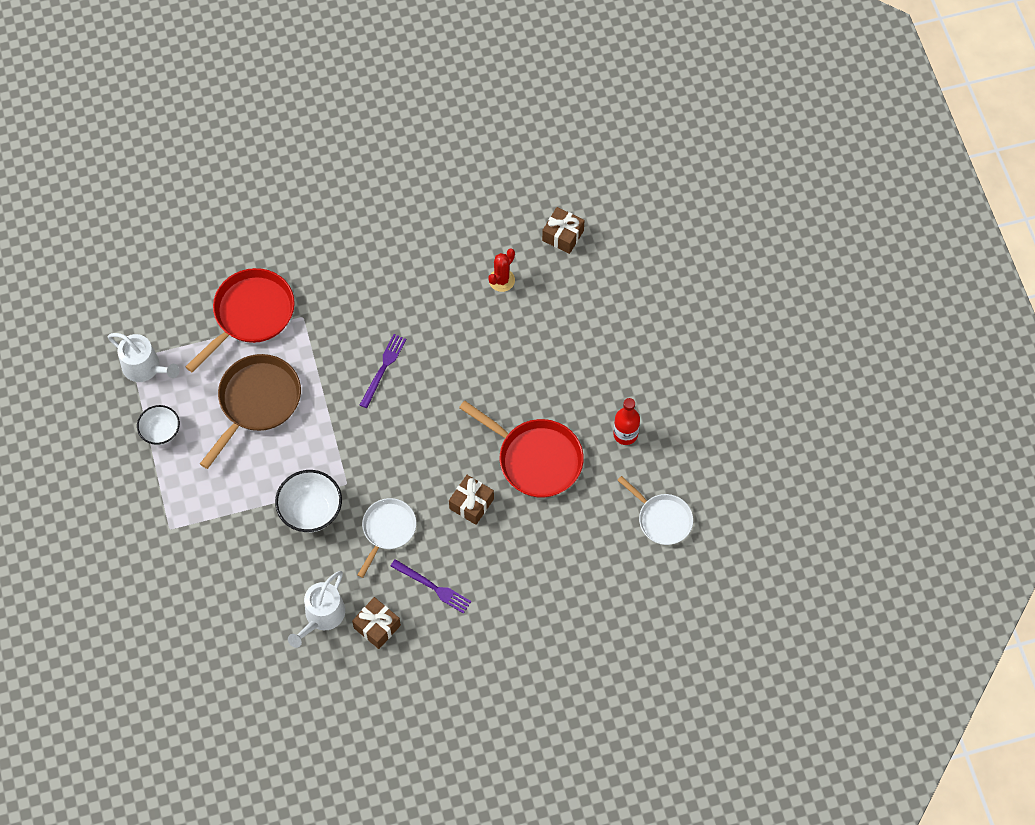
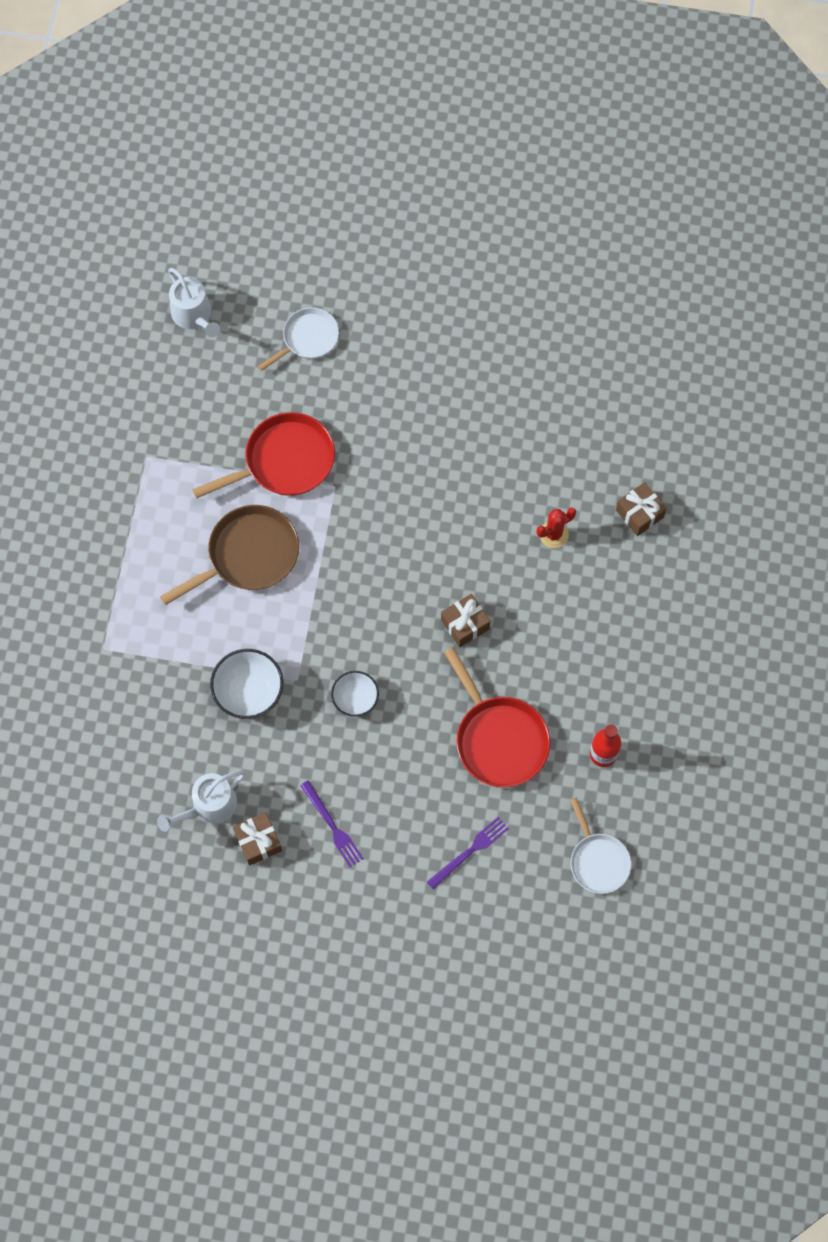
camera: 25 degrees right, 5 degrees up
white watering can [108,333,179,382] -> white watering can moved to [168,268,220,337]
white bowl [137,405,180,445] -> white bowl moved to [331,671,379,717]
white pan [358,498,416,578] -> white pan moved to [258,307,339,371]
purple fork [360,334,406,408] -> purple fork moved to [427,817,509,889]
brown gift [449,475,494,525] -> brown gift moved to [441,594,490,647]

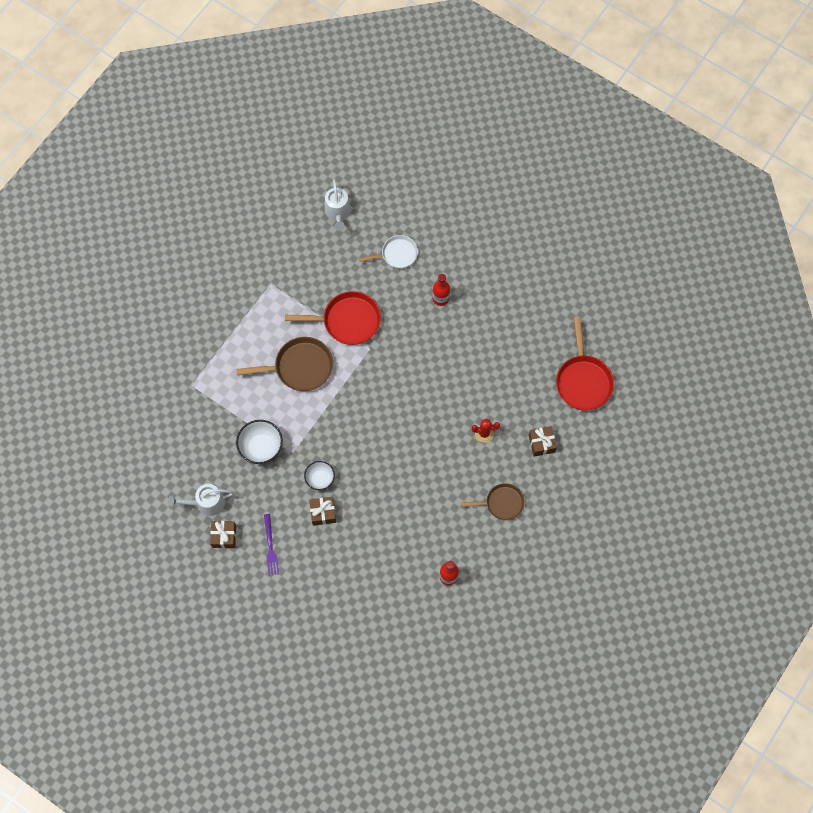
camera: 25 degrees right, 0 degrees up
purple fork [427,817,509,889] -> none
brown gift [441,594,490,647] -> brown gift moved to [309,497,336,526]
red pan [444,647,550,787] -> red pan moved to [556,318,614,410]
white pan [570,797,631,894] -> none
none -> red bottle [433,274,450,306]
none -> brown pan [461,483,525,520]

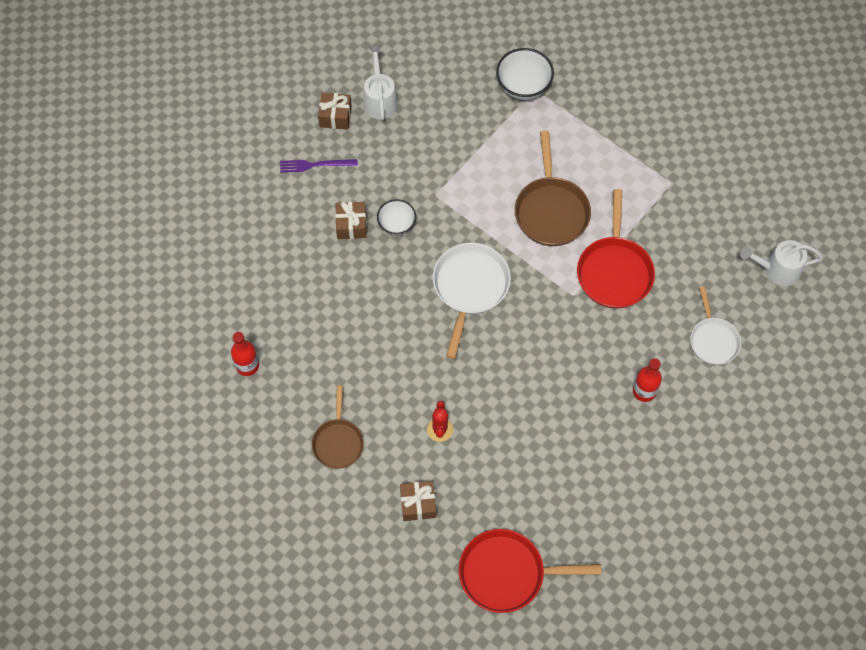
camera: 95 degrees right, 5 degrees down
white bowl [236,420,283,464] -> white bowl moved to [496,48,554,100]
none -> white pan [433,243,511,359]

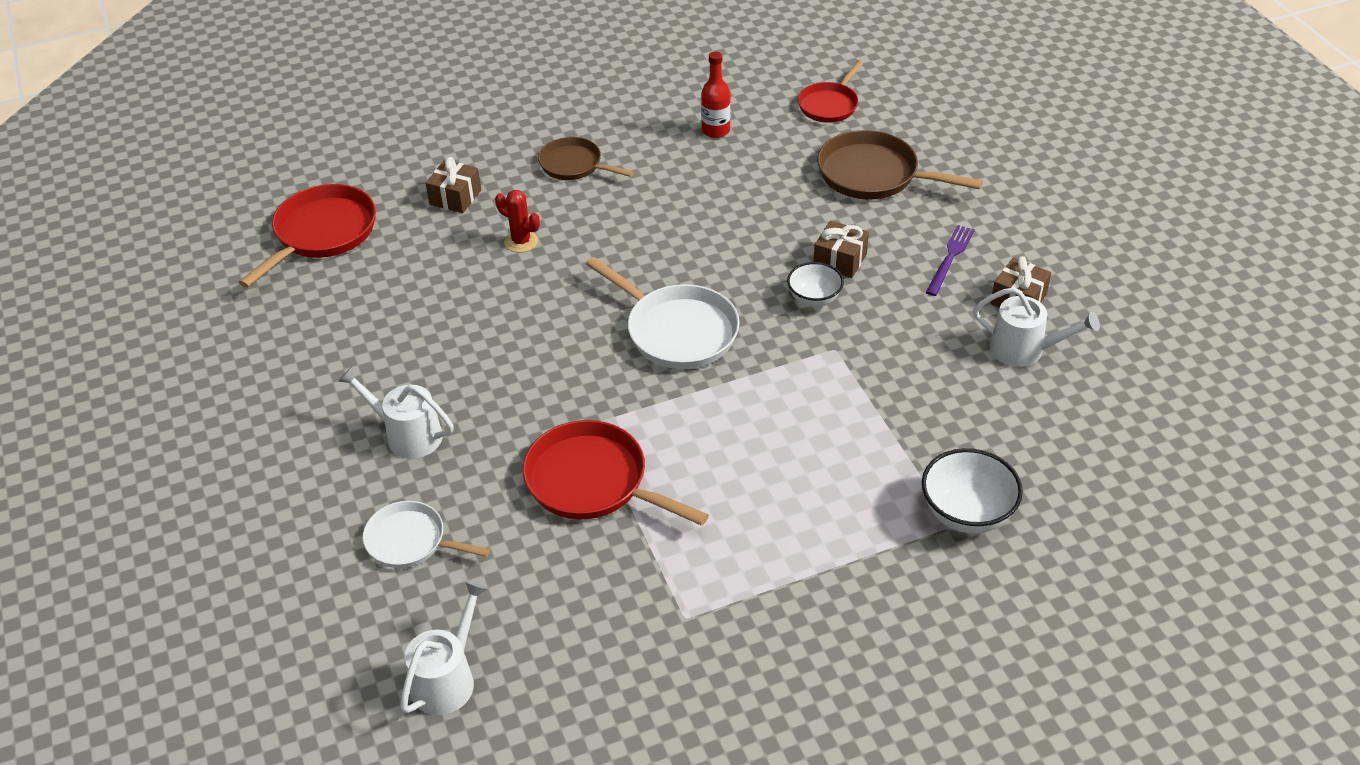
camera: 120 degrees right, 20 degrees down
brown pan [515,131,591,246] -> brown pan moved to [817,130,983,199]
red bottle [633,358,662,402] -> white watering can [338,367,454,459]
none -> red pan [798,60,864,123]

